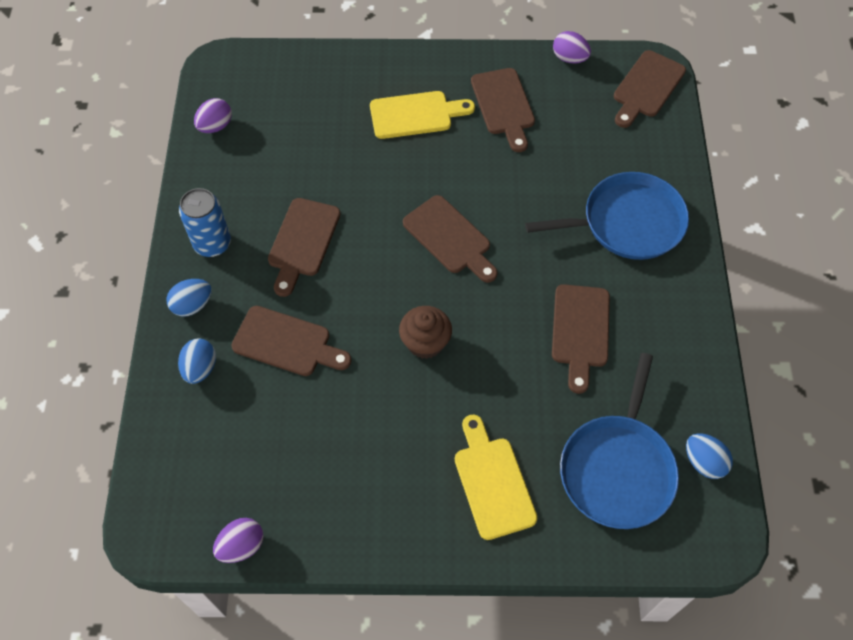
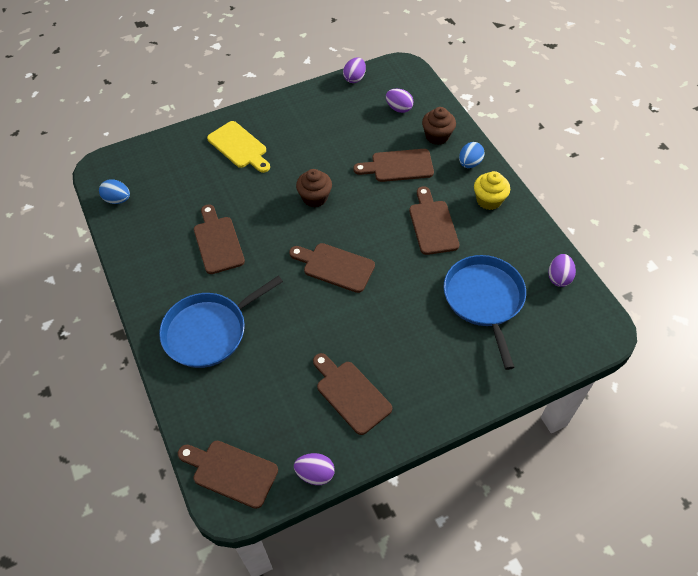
camera: 155 degrees right, 5 degrees down
blue egg [178,338,216,384] -> brown cupcake [422,107,456,145]
blue can [179,188,231,257] -> yellow cupcake [474,171,510,210]
yellow cutting board [370,91,475,139] -> none
blue pan [560,353,679,529] -> blue pan moved to [444,255,526,370]
brown cutting board [614,50,686,128] -> brown cutting board turned 75 degrees counterclockwise [178,441,278,509]
none -> purple egg [386,89,413,113]

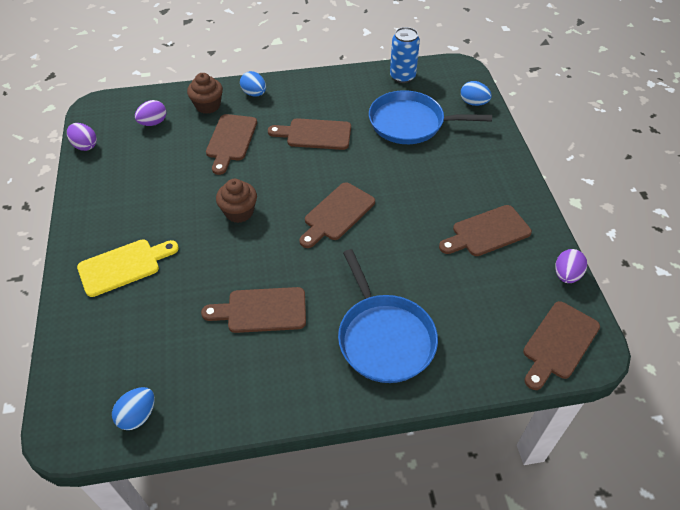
camera: 75 degrees left, 5 degrees down
yellow cupcake [474,171,510,210] -> none
purple egg [548,254,576,287] -> blue can [390,27,420,83]
none -> blue egg [461,81,492,106]

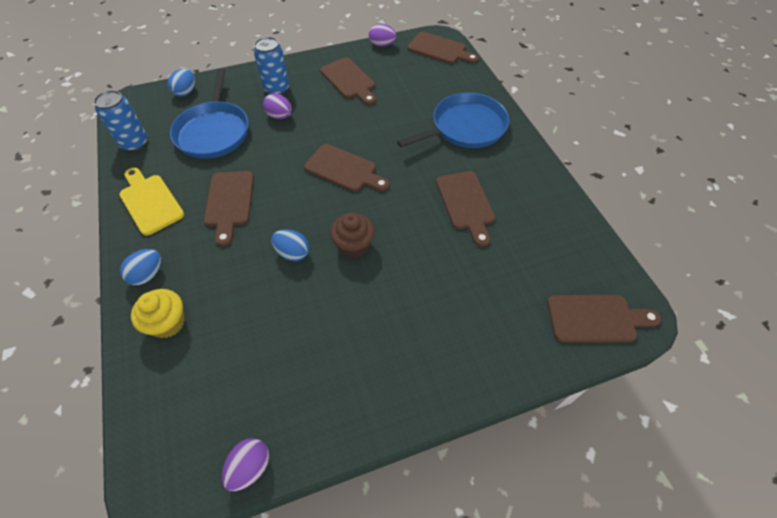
camera: 100 degrees left, 5 degrees up
yellow cutting board [77,239,179,297] -> yellow cutting board moved to [119,168,184,235]
blue egg [112,387,155,430] -> blue egg moved to [271,229,309,261]
purple egg [135,100,166,126] -> purple egg moved to [263,93,292,119]
brown cupcake [187,73,223,114] -> yellow cupcake [131,289,185,338]
brown cutting board [206,114,257,175] -> brown cutting board moved to [547,295,661,343]
none -> blue can [254,37,289,95]

